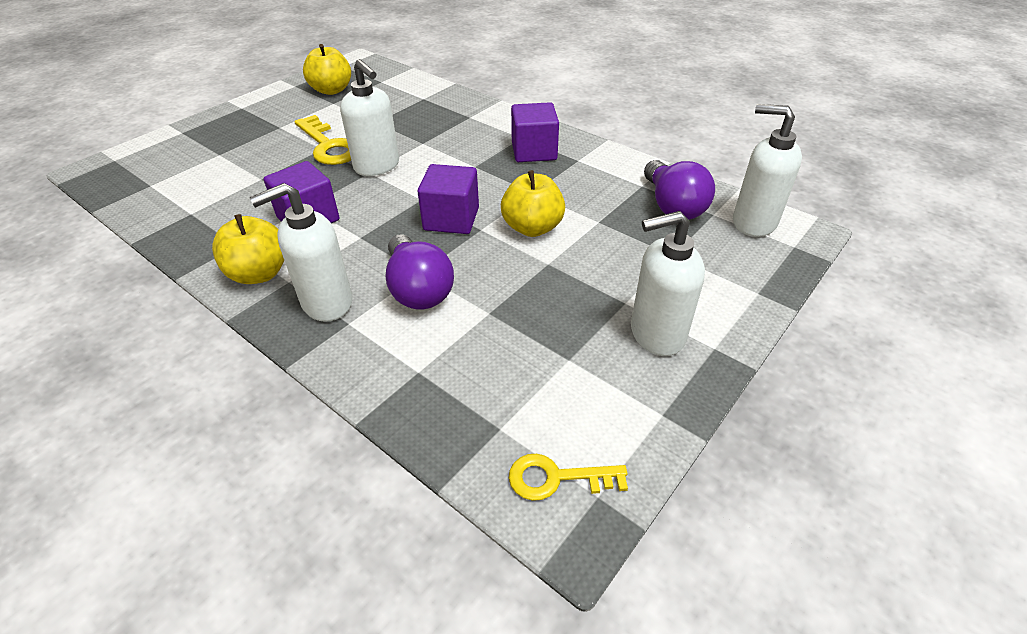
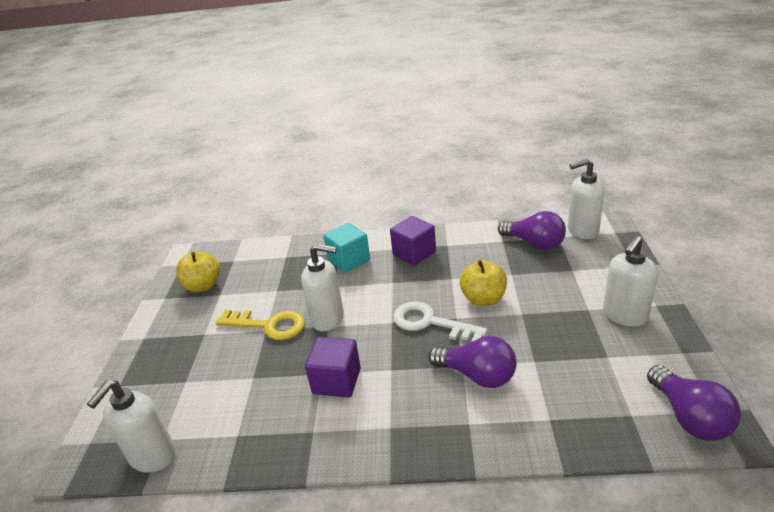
camera: 35 degrees left, 10 degrees down
yellow apple [212,214,284,284] -> none
white soap dispenser [250,183,353,322] -> white soap dispenser moved to [87,380,175,473]
purple cube [417,164,479,234] -> white key [393,302,487,342]
yellow key [509,454,628,501] -> purple light bulb [647,365,741,441]
none -> turquoise cube [323,223,370,273]

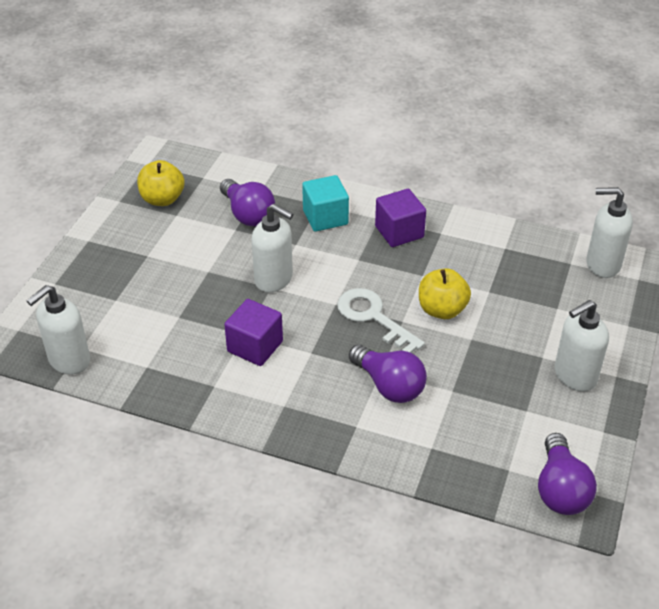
camera: 15 degrees right, 10 degrees up
yellow key [216,309,305,340] -> none
purple light bulb [498,211,566,250] -> purple light bulb moved to [220,179,275,226]

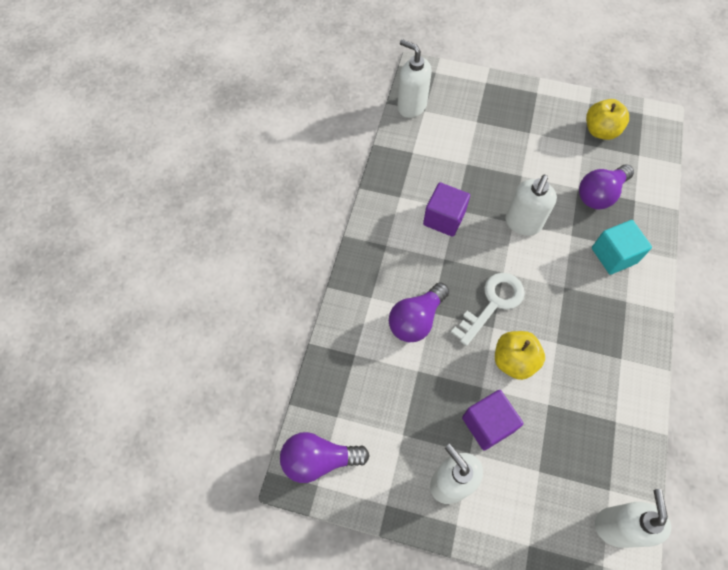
camera: 85 degrees right, 20 degrees up
purple cube [375,189,426,247] -> purple cube moved to [462,390,523,451]

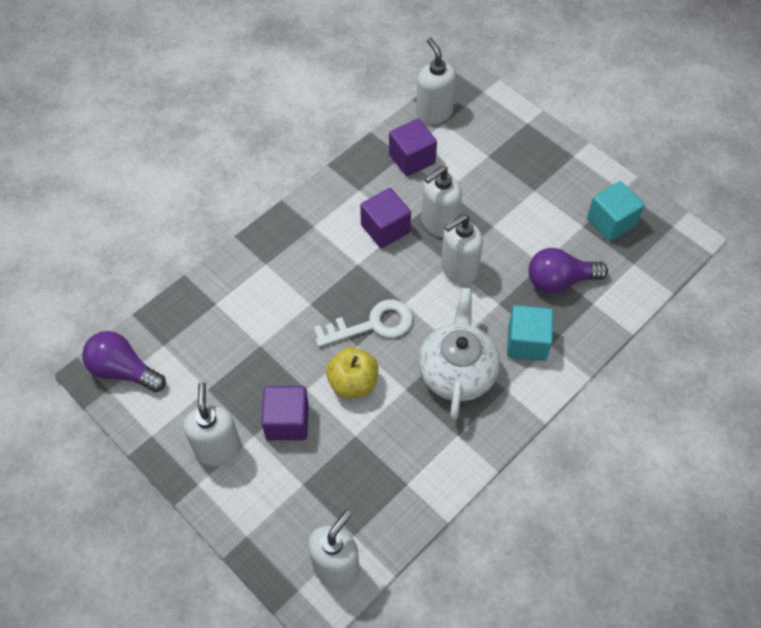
camera: 30 degrees right, 5 degrees down
purple light bulb [389,282,449,342] -> none
yellow apple [586,99,629,140] -> turquoise cube [587,181,645,241]
none -> purple cube [389,119,437,176]
none -> white teapot [418,288,500,420]
none -> white soap dispenser [421,166,462,237]

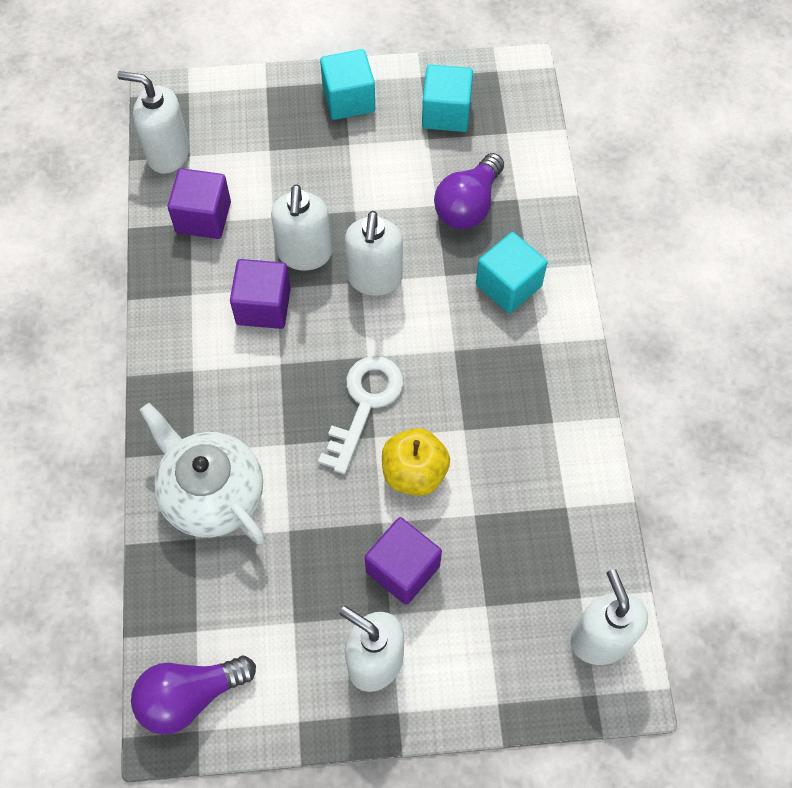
camera: 50 degrees left, 5 degrees up
white teapot [418,288,500,420] -> white teapot moved to [140,403,265,544]
none -> turquoise cube [320,49,375,120]

